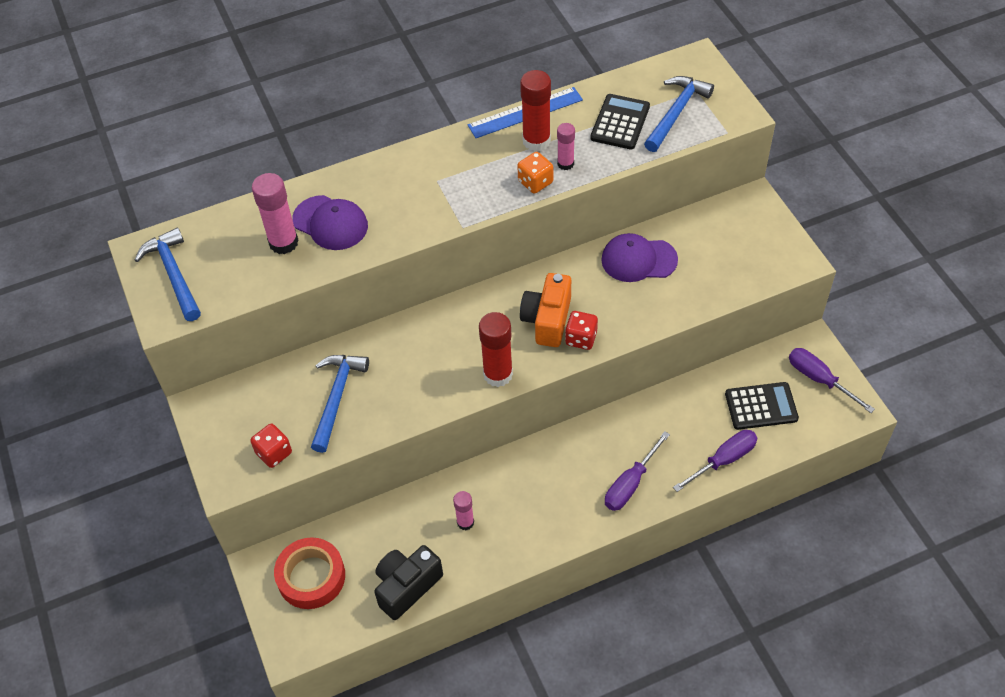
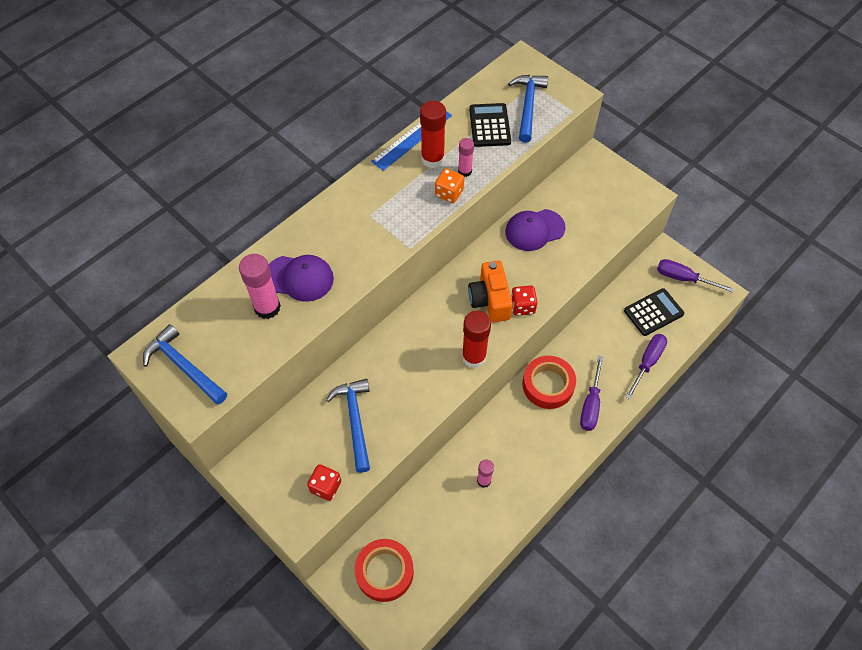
camera: 25 degrees left, 5 degrees up
black camera [374,545,443,620] -> none
none -> red tape [522,356,576,409]

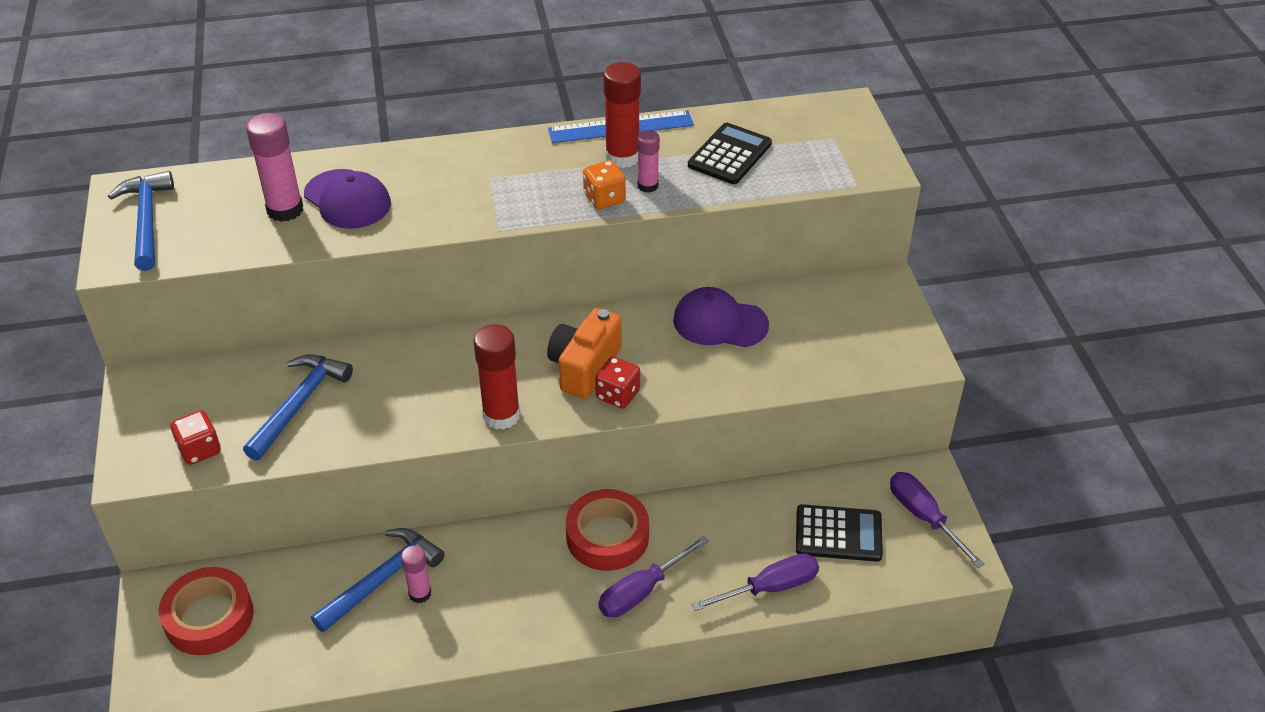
camera: 35 degrees right, 15 degrees down
blue hammer [508,75,548,143] -> blue hammer moved to [311,528,445,632]

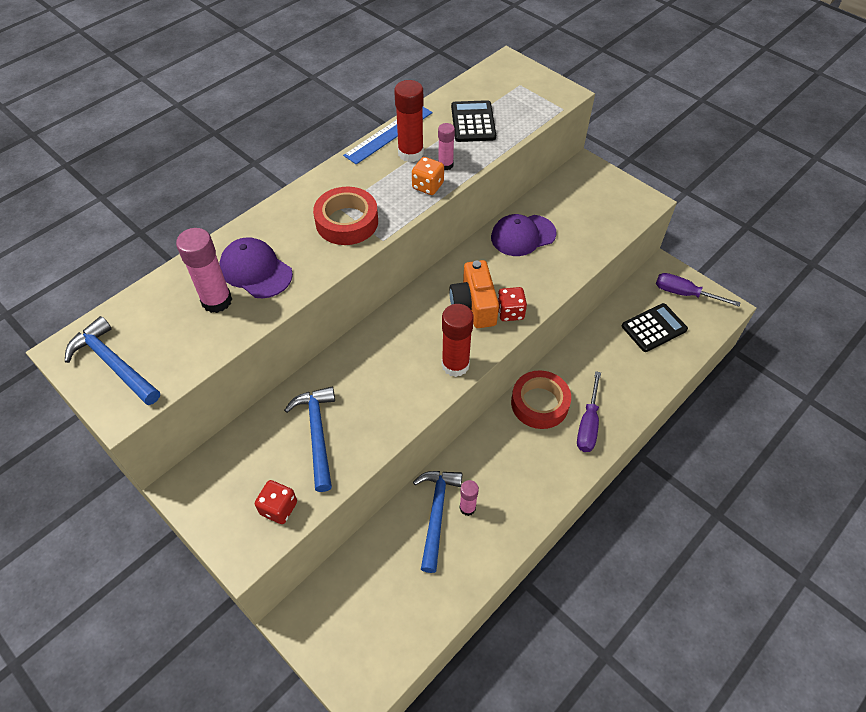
camera: 35 degrees left, 10 degrees up
red tape [159,567,254,655] -> red tape moved to [313,187,378,245]
purple cap [304,169,391,229] -> purple cap turned 150 degrees counterclockwise [219,237,293,298]
purple screwdriver [692,553,819,611] -> none

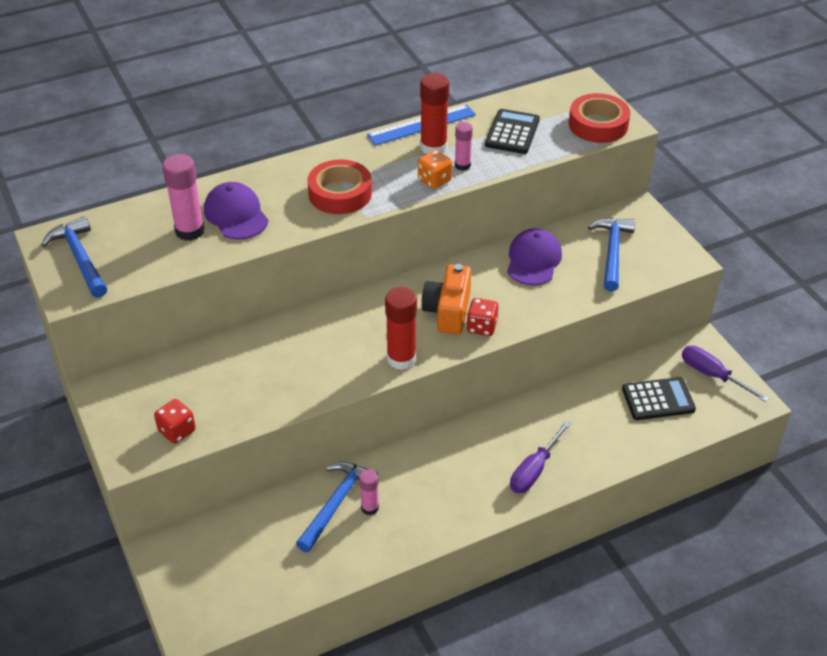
camera: 20 degrees right, 10 degrees down
blue hammer [284,387,335,492] -> blue hammer moved to [588,218,635,291]
purple cap [491,214,557,256] -> purple cap turned 105 degrees clockwise [507,228,562,285]
red tape [511,370,571,429] -> red tape moved to [569,93,630,143]

